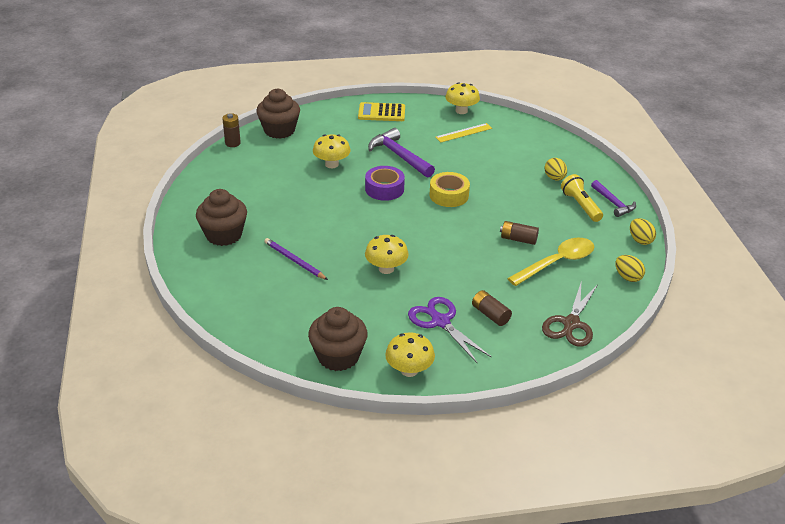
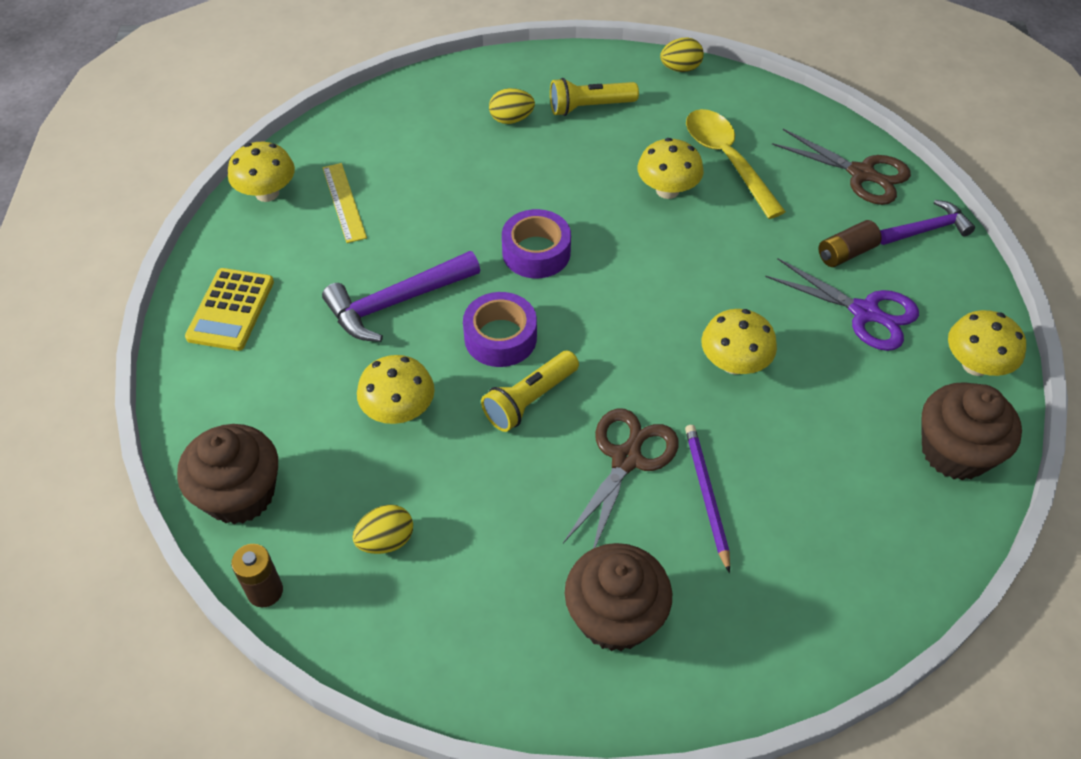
camera: 80 degrees left, 15 degrees up
purple pencil [264,238,328,280] -> purple pencil turned 120 degrees clockwise [685,425,730,573]
purple scissors [408,297,491,364] -> purple scissors turned 120 degrees counterclockwise [765,258,919,351]
yellow tape [430,172,470,207] -> purple tape [502,209,571,278]
brown battery [500,221,539,245] -> yellow mushroom [638,138,704,199]
purple hammer [591,180,636,217] -> purple hammer moved to [880,200,975,245]
yellow egg [615,255,645,282] -> yellow egg moved to [353,505,413,554]
none -> yellow flashlight [481,351,579,432]
none -> brown scissors [563,408,679,548]

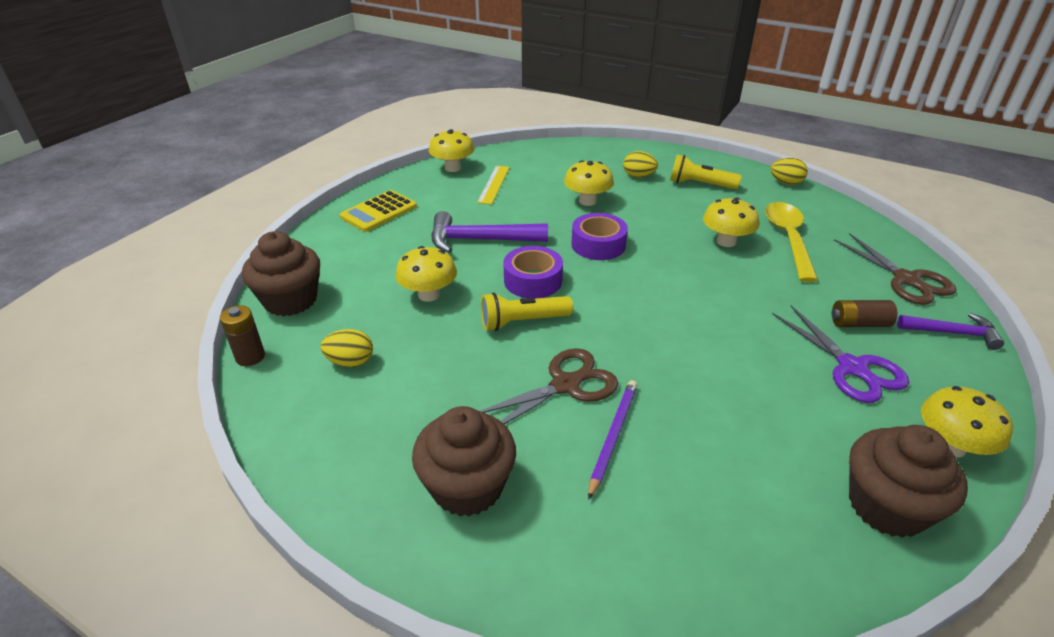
camera: 30 degrees right, 15 degrees down
yellow mushroom [702,309,777,375] -> yellow mushroom moved to [564,160,614,206]

